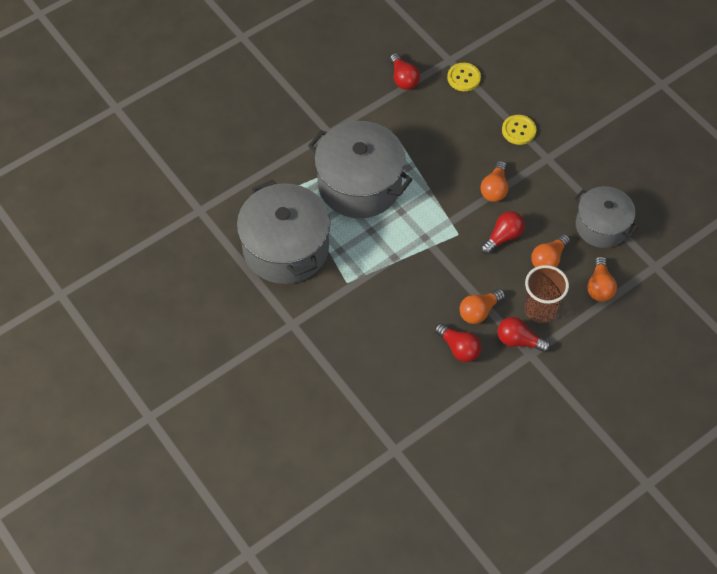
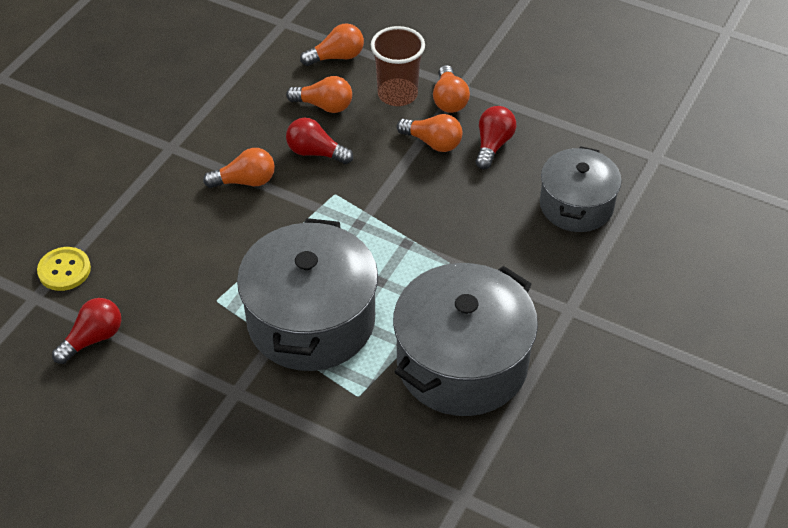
camera: 115 degrees left, 10 degrees down
red light bulb [498,317,551,352] -> orange light bulb [433,65,470,113]
yellow button [502,115,536,145] -> none
grey pot [574,186,639,248] -> grey pot moved to [540,146,621,232]

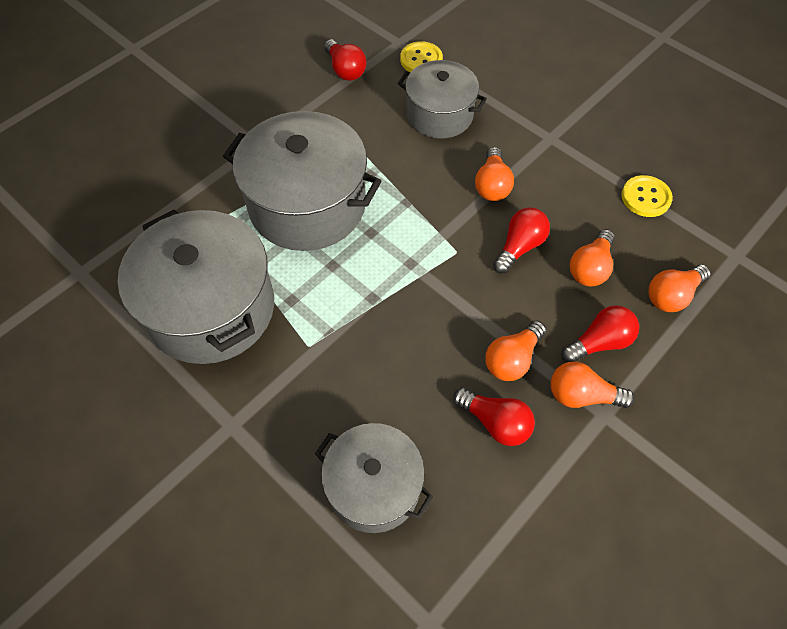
camera: 105 degrees right, 10 degrees up
orange light bulb [300,24,364,66] -> orange light bulb turned 60 degrees clockwise [648,265,711,312]
brown cup [371,26,425,106] -> red light bulb [561,305,639,362]
none -> grey pot [398,60,487,139]
none -> yellow button [621,175,673,217]

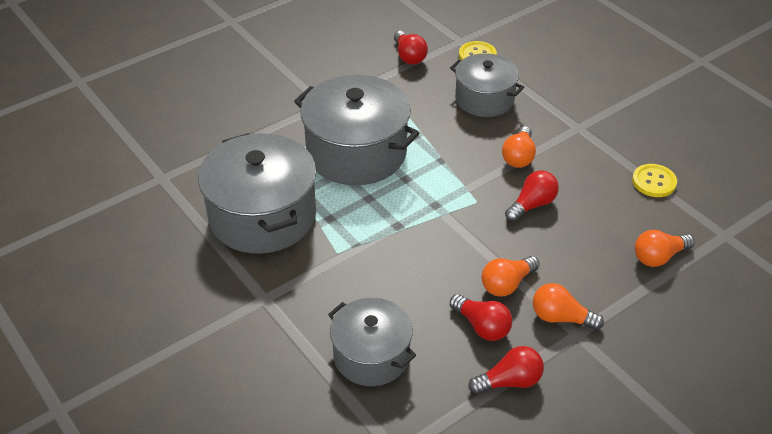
camera: 10 degrees right, 15 degrees down
red light bulb [561,305,639,362] -> red light bulb moved to [469,346,544,394]
orange light bulb [570,229,615,286] -> none

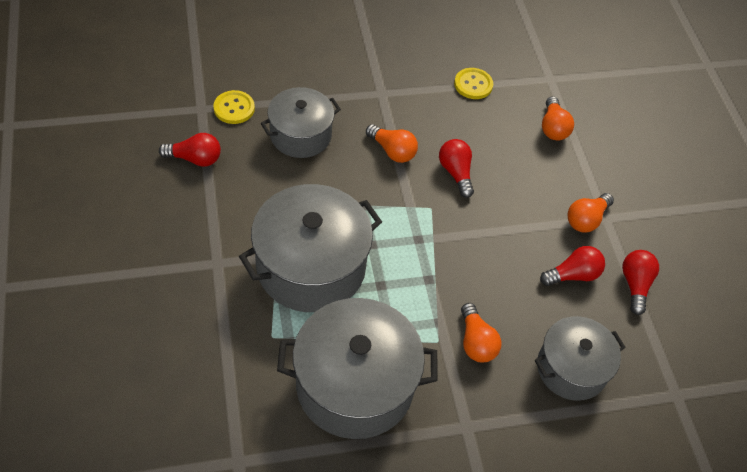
camera: 70 degrees left, 10 degrees up
orange light bulb [482,256,540,297] -> orange light bulb moved to [461,303,501,362]

